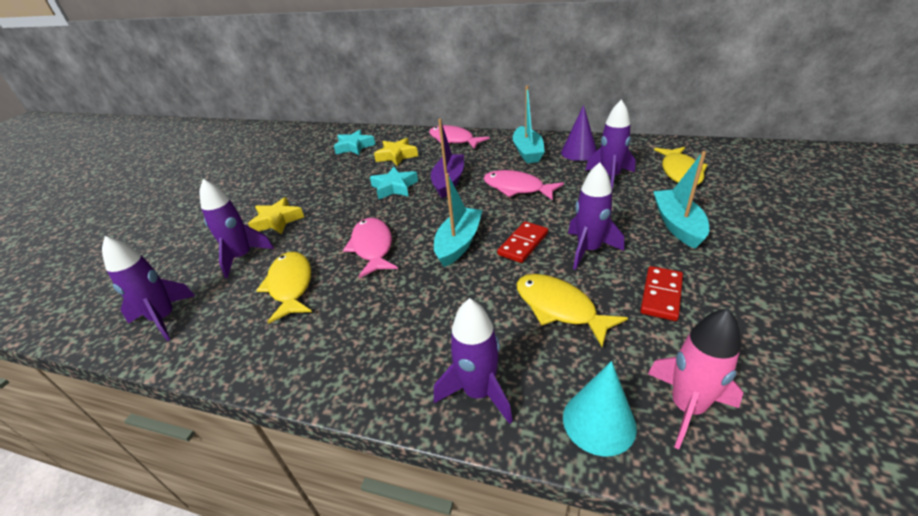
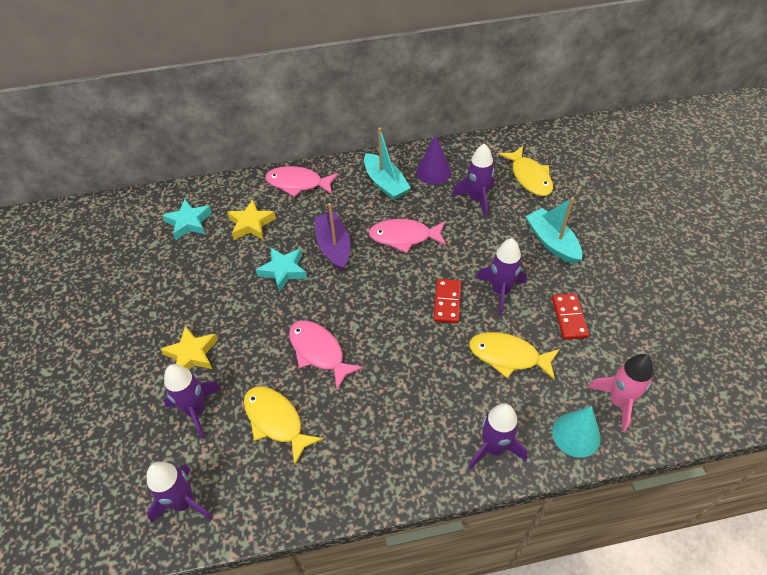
camera: 30 degrees left, 15 degrees up
turquoise boat [434,173,483,267] -> none

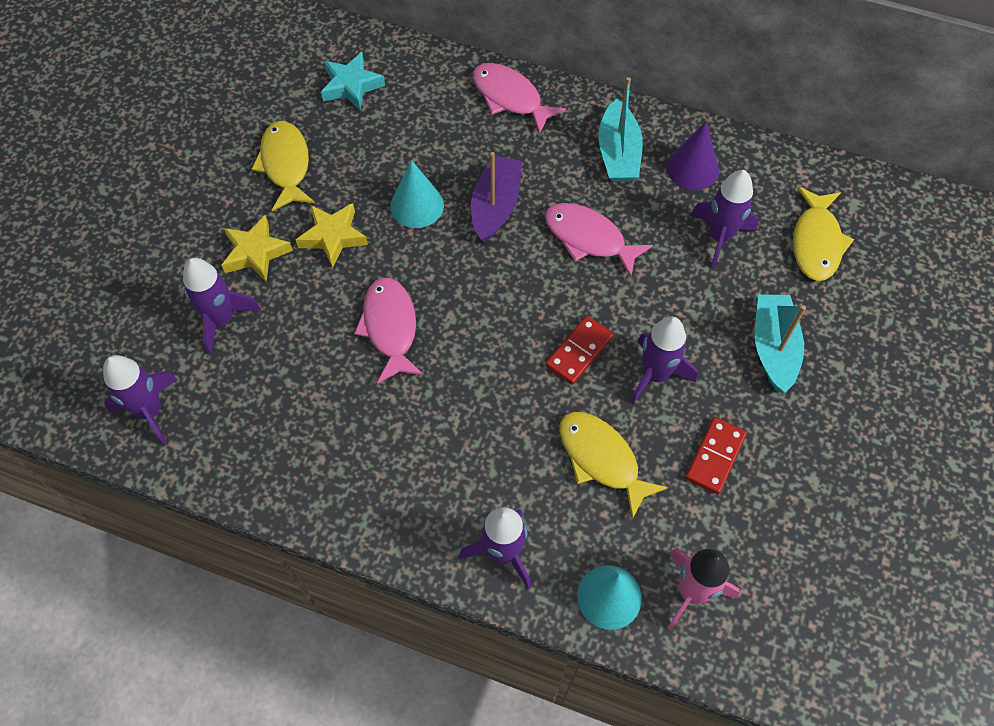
camera: 30 degrees right, 10 degrees up
yellow star [227,200,276,240] -> yellow star moved to [296,203,368,268]
yellow fish [244,386,323,465] -> yellow fish moved to [252,121,315,211]
turquoise star [256,248,307,292] -> turquoise cone [391,160,444,228]

